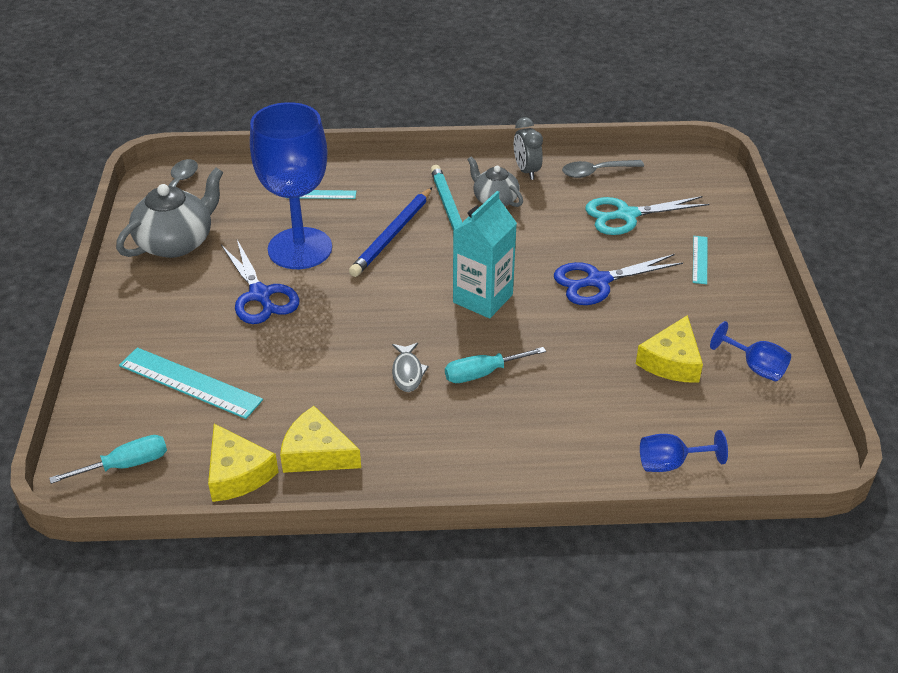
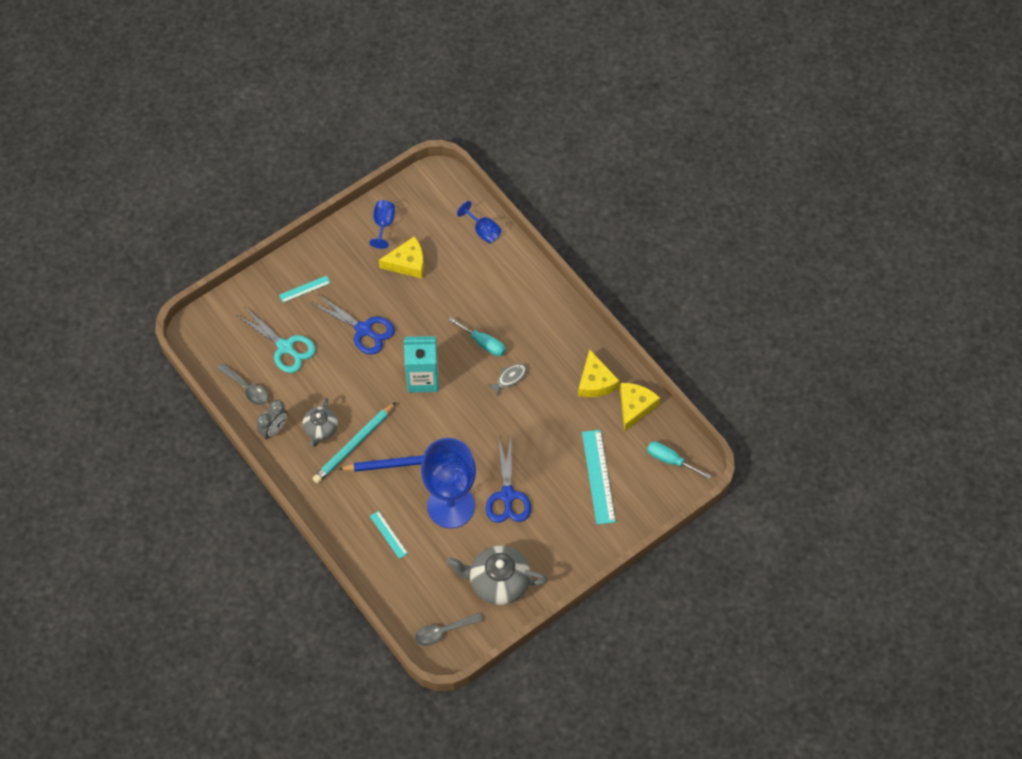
camera: 125 degrees left, 20 degrees up
blue scissors [221,240,299,324] -> blue scissors turned 150 degrees clockwise [486,438,531,523]

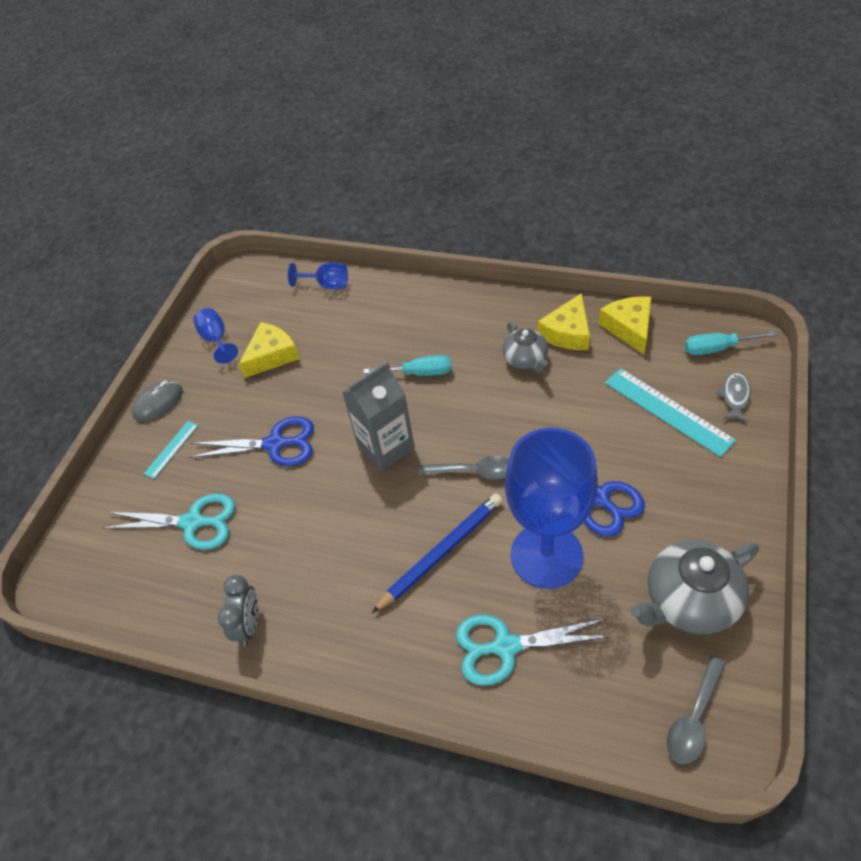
camera: 30 degrees left, 10 degrees down
grey spoon [217,363,269,405] -> grey spoon moved to [419,456,509,480]
grey teapot [303,398,338,447] -> grey teapot moved to [502,322,548,373]
turquoise pencil [313,402,396,484] -> none
turquoise ruler [370,511,408,559] -> turquoise scissors [456,615,613,686]
turquoise carton [404,336,438,392] -> grey carton [342,362,415,471]
grey fish [486,364,527,397] -> grey fish moved to [716,372,751,423]
yellow cheese [578,349,620,397] -> yellow cheese turned 75 degrees clockwise [537,293,590,350]
none -> grey mouse [132,381,183,421]

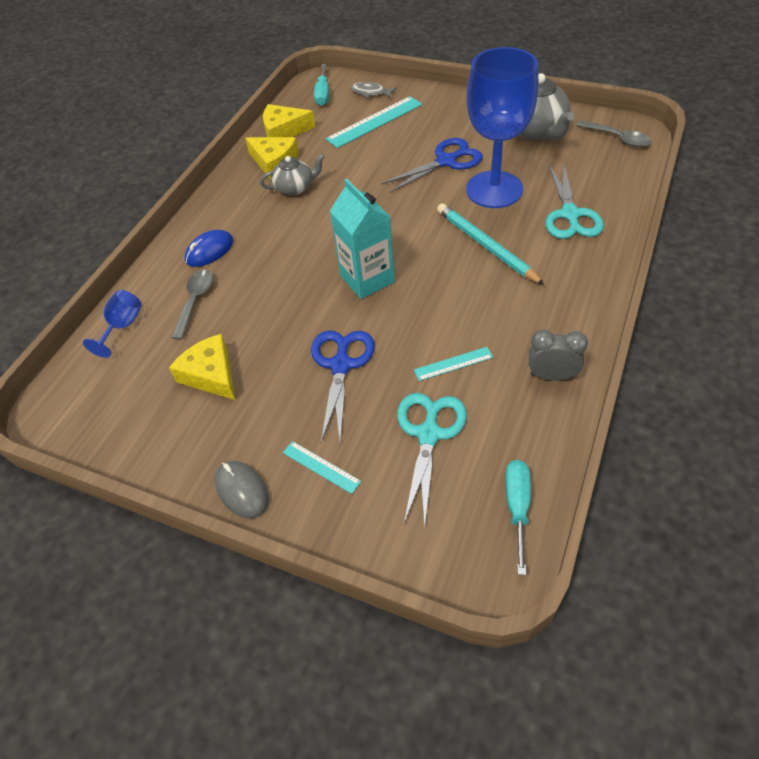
camera: 85 degrees left, 0 degrees up
blue goblet [193,308,238,364] -> none
grey carton [342,362,415,471] -> turquoise carton [330,178,395,299]
turquoise screwdriver [364,355,452,376] -> turquoise screwdriver moved to [505,460,531,575]
blue pencil [372,494,503,613] -> turquoise pencil [437,203,545,285]
grey spoon [419,456,509,480] -> grey spoon moved to [171,269,213,340]
none -> blue mouse [185,230,233,267]
none -> turquoise ruler [414,347,493,381]

